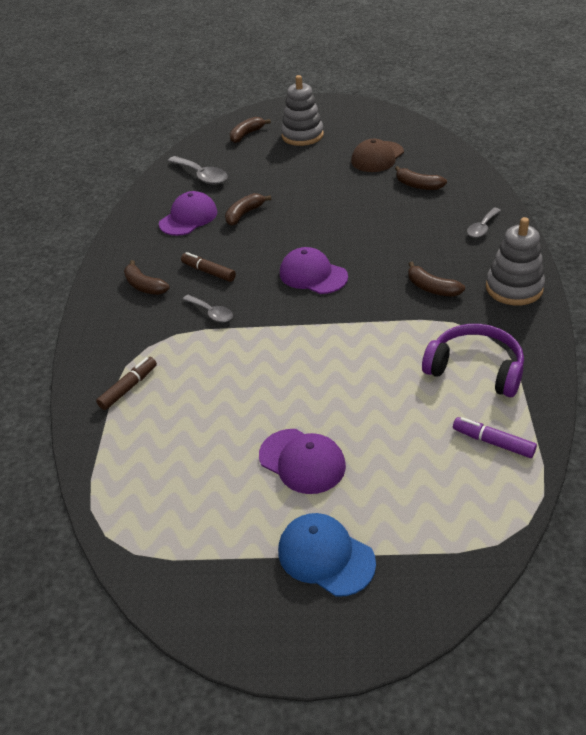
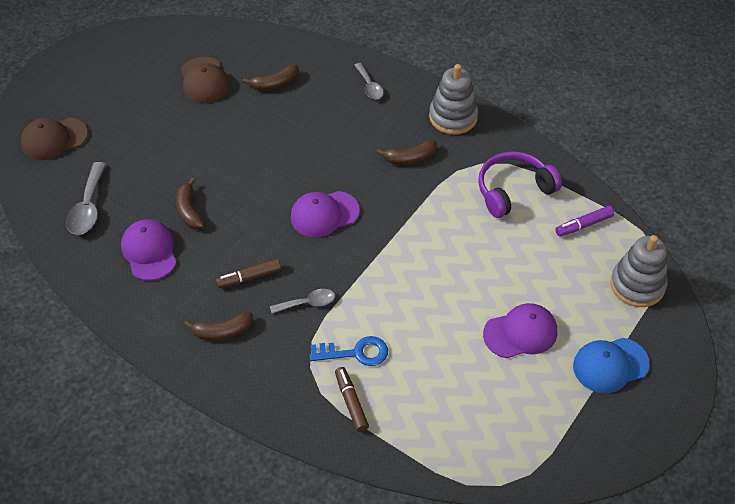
camera: 60 degrees left, 10 degrees up
grey spoon [168,156,228,185] -> grey spoon turned 105 degrees clockwise [66,162,106,235]
brown banana [230,117,271,143] -> brown cap [21,118,88,160]
grey stacking toy [281,75,324,146] -> grey stacking toy moved to [610,235,668,307]
none -> blue key [309,336,388,366]

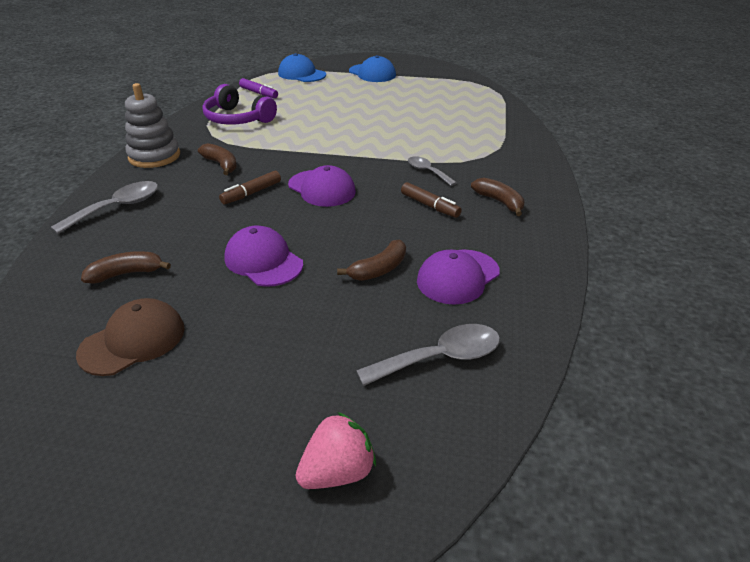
camera: 115 degrees left, 15 degrees down
brown cap [21,118,88,160] -> pink strawberry [296,412,376,489]
brown banana [243,64,299,90] -> brown banana turned 60 degrees counterclockwise [81,251,171,284]
blue key [309,336,388,366] -> none
brown marker [335,367,369,432] -> brown marker moved to [219,171,281,205]
grey spoon [354,63,383,99] -> grey spoon [51,181,158,234], size x1.57
purple cap [483,303,557,358] -> purple cap moved to [224,225,303,287]
grey stacking toy [610,235,668,307] -> blue cap [278,53,326,82]

